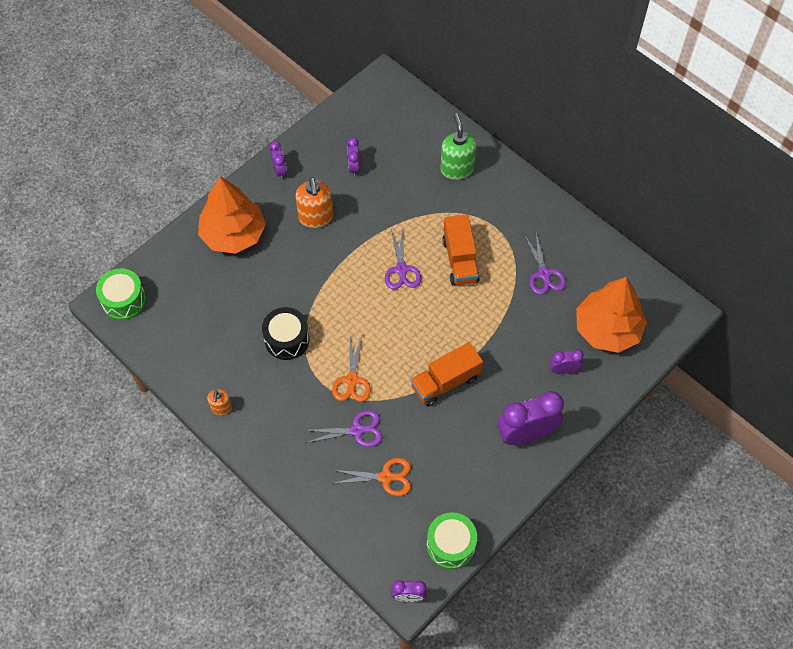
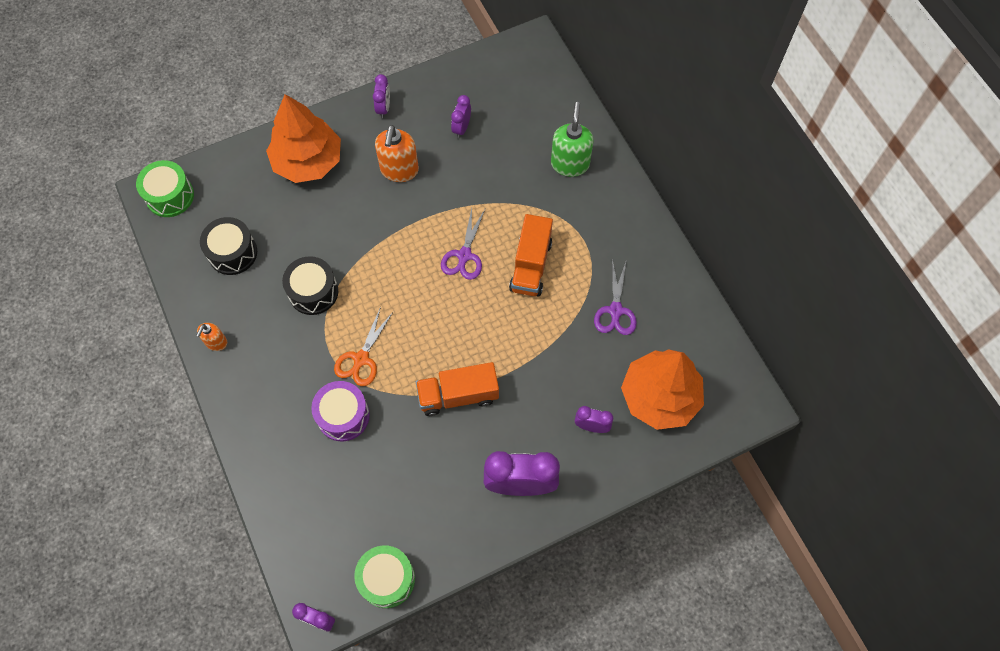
camera: 20 degrees right, 5 degrees up
purple scissors [303,410,382,447] -> purple drum [311,381,370,441]
orange scissors [331,458,411,496] -> none
none -> black drum [200,217,257,275]

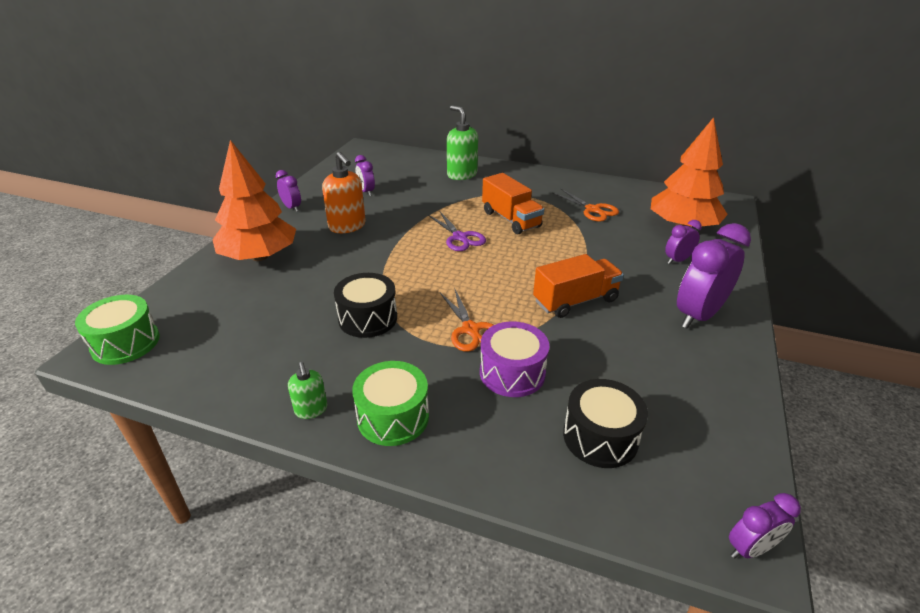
camera: 45 degrees left, 30 degrees down
orange soap dispenser [196,323,227,351] -> green soap dispenser [288,362,328,419]
black drum [200,217,257,275] -> black drum moved to [563,379,648,468]
green drum [354,545,415,608] -> green drum moved to [352,361,429,446]
orange truck [416,362,499,416] -> orange truck turned 150 degrees counterclockwise [533,254,624,318]
purple scissors [594,259,637,335] -> orange scissors [553,188,619,222]

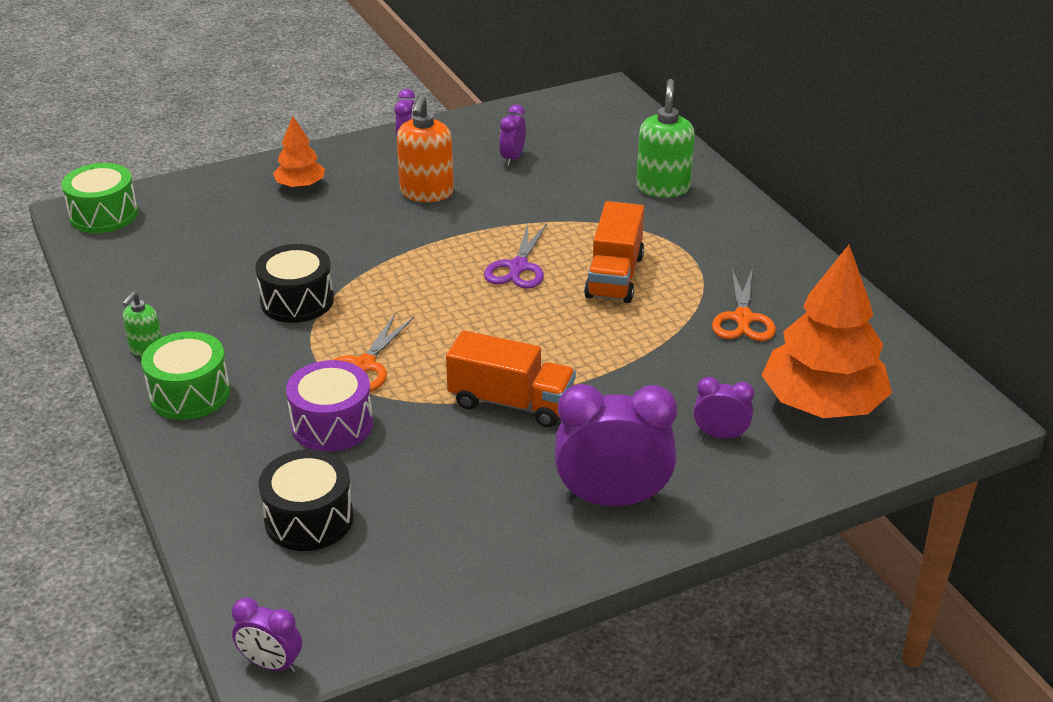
camera: 45 degrees right, 0 degrees up
orange tree [212,140,296,261] -> orange tree [273,116,325,189], size x0.51

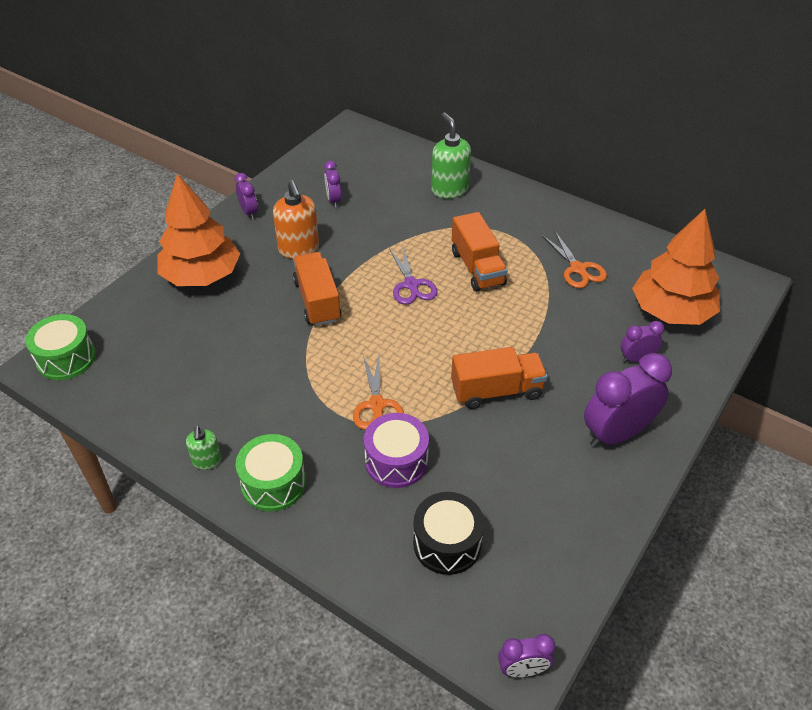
camera: 30 degrees left, 10 degrees up
black drum [255,244,334,323] -> none
orange tree [273,116,325,189] -> orange tree [157,173,240,286], size x1.97
none -> orange truck [293,252,341,326]

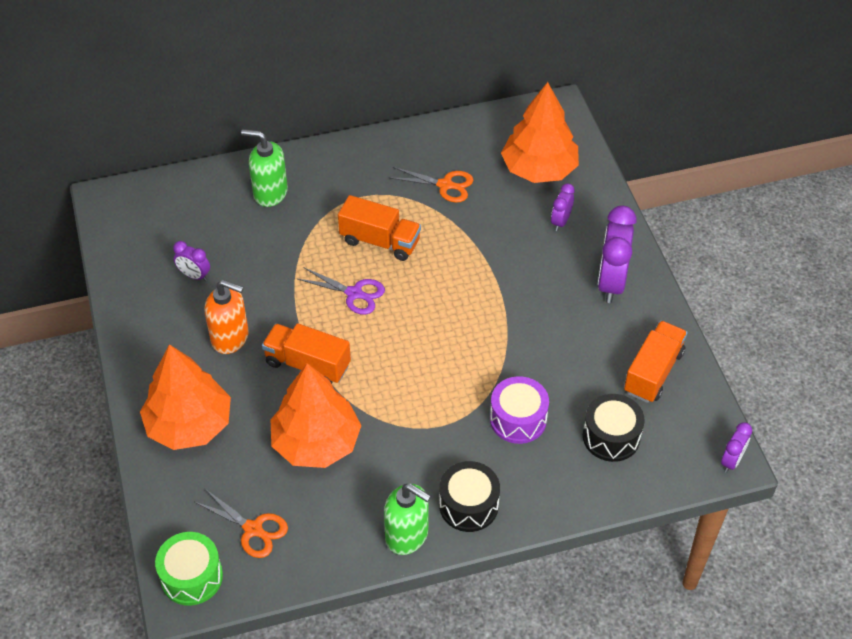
camera: 50 degrees left, 5 degrees up
green soap dispenser [186,425,222,470] -> green soap dispenser [384,483,431,555], size x1.78
purple clock [235,173,258,220] -> none
green drum [236,434,306,512] -> black drum [439,461,500,532]
orange scissors [353,355,404,430] -> orange scissors moved to [195,488,288,558]
orange truck [451,347,548,409] -> orange truck moved to [624,321,687,403]
none -> orange tree [270,363,362,468]

